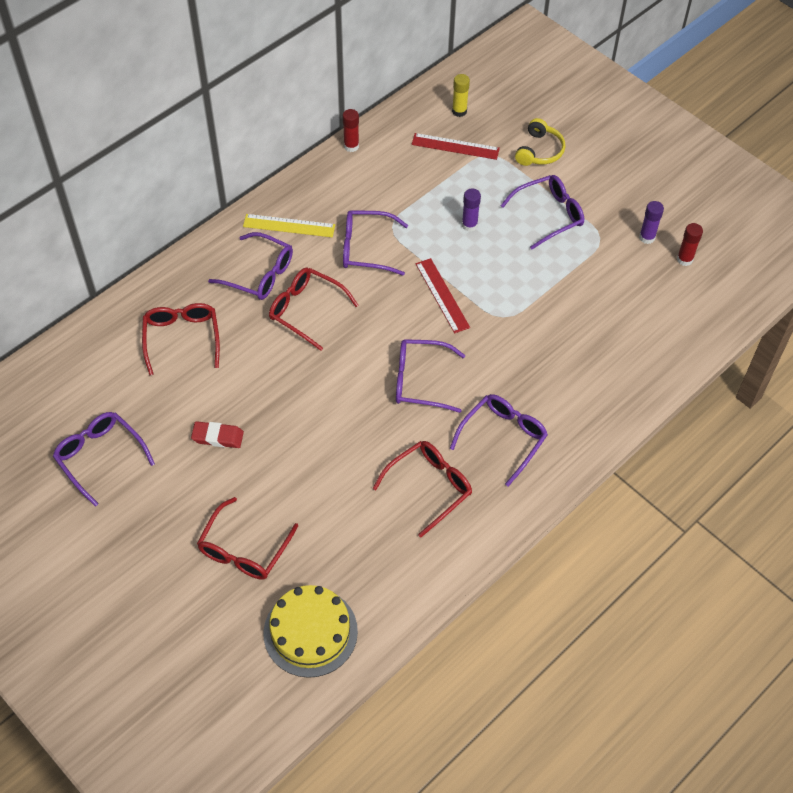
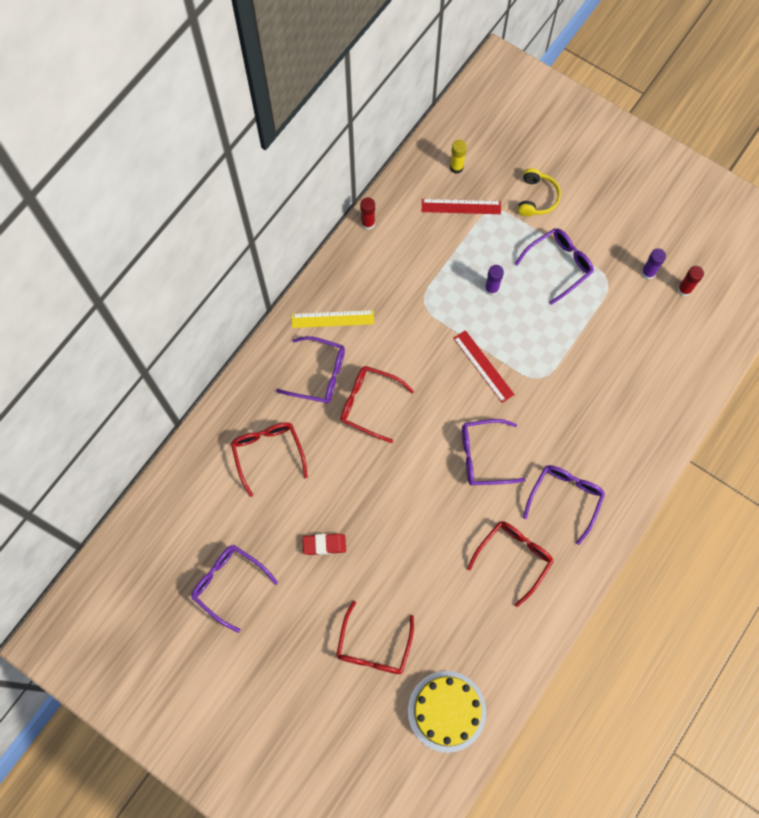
camera: 10 degrees left, 15 degrees up
purple glasses [343,210,408,276] -> none

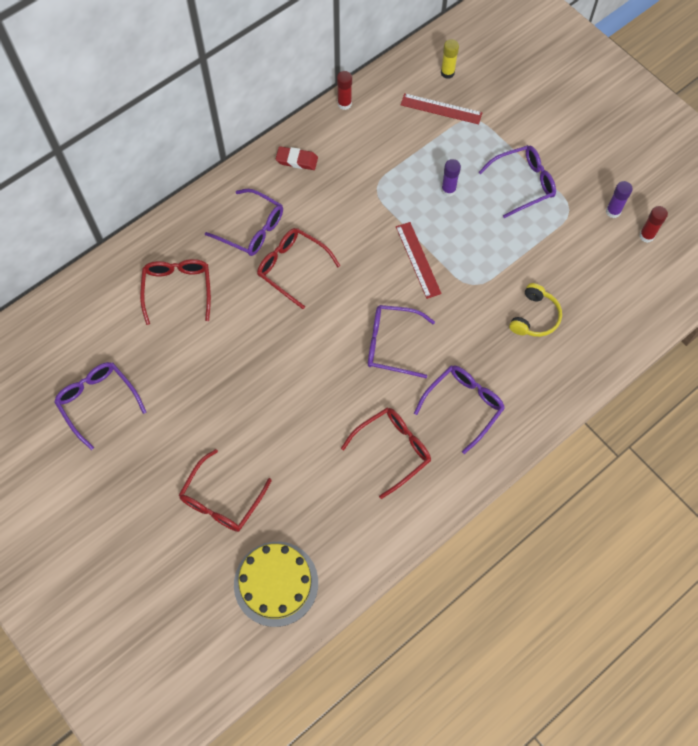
camera: 15 degrees right, 5 degrees down
yellow ruler [292,310,374,328] -> none
red eraser [302,534,346,555] -> red eraser moved to [276,146,318,170]
yellow headphones [518,168,561,217] -> yellow headphones moved to [509,283,562,337]

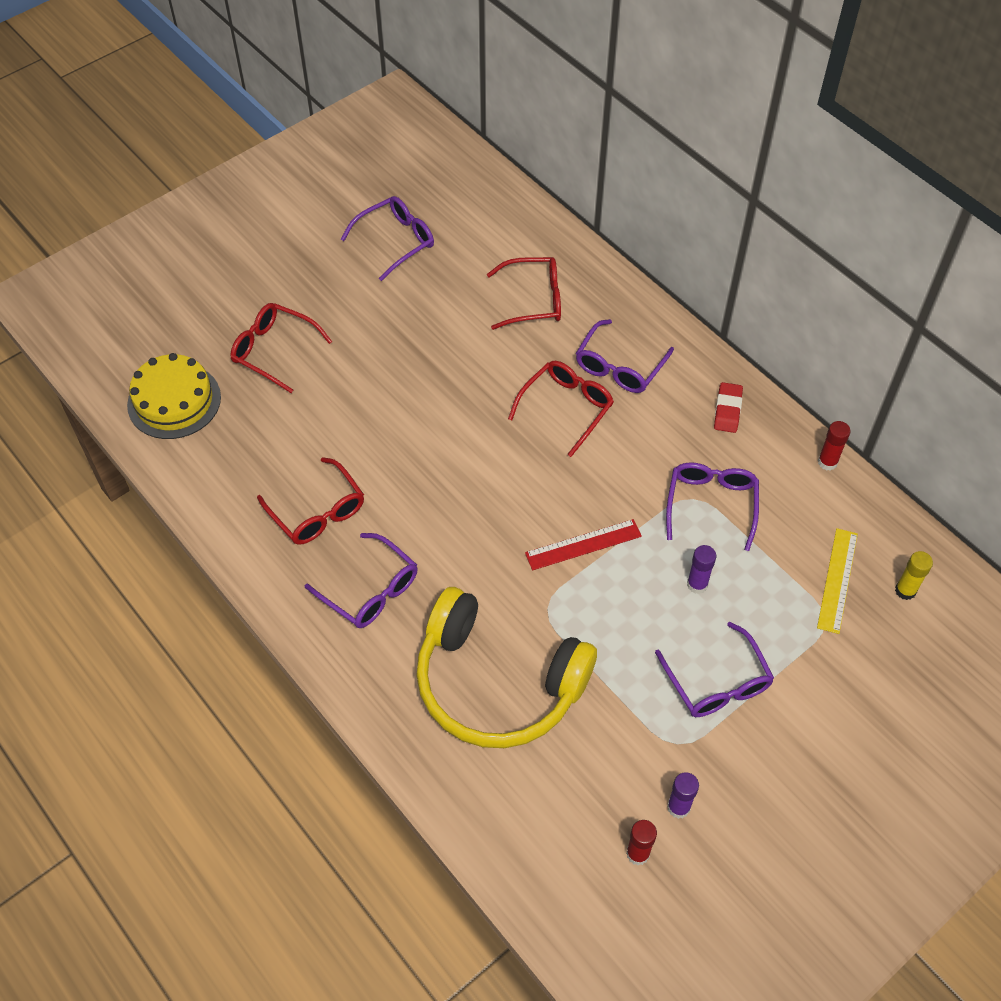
camera: 90 degrees right, 10 degrees down
purple glasses [368,305,435,378] -> purple glasses moved to [666,462,759,551]
red ruler [401,93,482,124] -> yellow ruler [817,528,858,634]
yellow headphones [509,283,562,337] -> yellow headphones [416,587,597,748], size x2.26

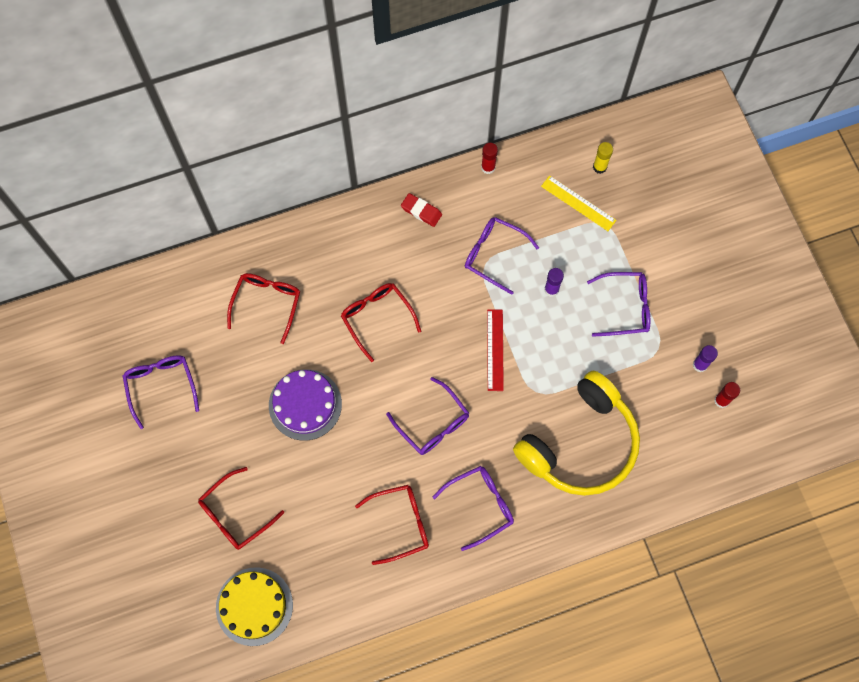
camera: 70 degrees left, 15 degrees up
purple glasses [576,319,674,393] -> purple glasses moved to [386,377,469,455]
none -> purple cake [269,369,342,441]

